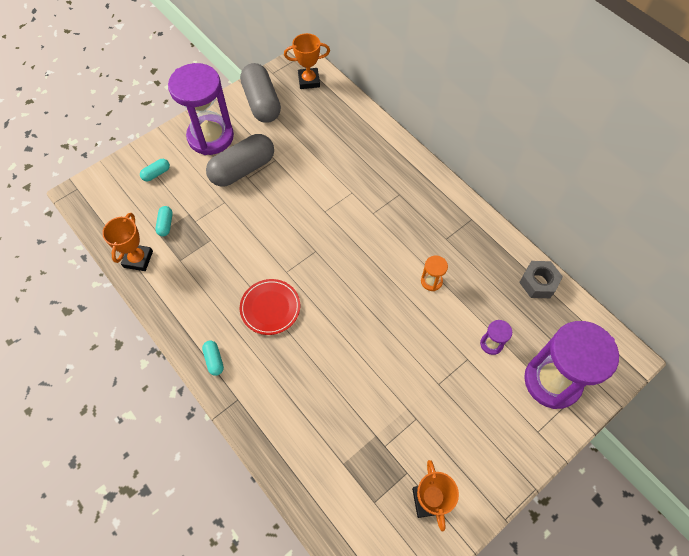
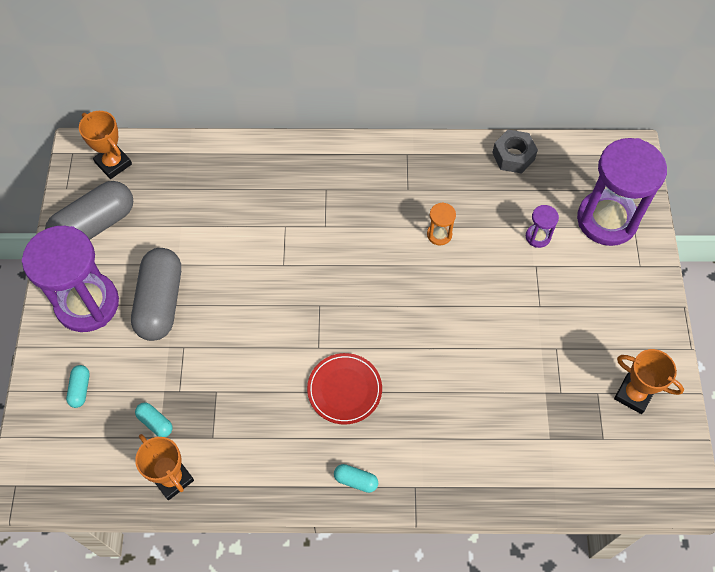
camera: 50 degrees left, 0 degrees up
grey capsule [240,63,281,123] -> grey capsule turned 60 degrees counterclockwise [45,181,133,240]
orange trophy [284,33,330,89] -> orange trophy turned 75 degrees counterclockwise [79,111,132,179]

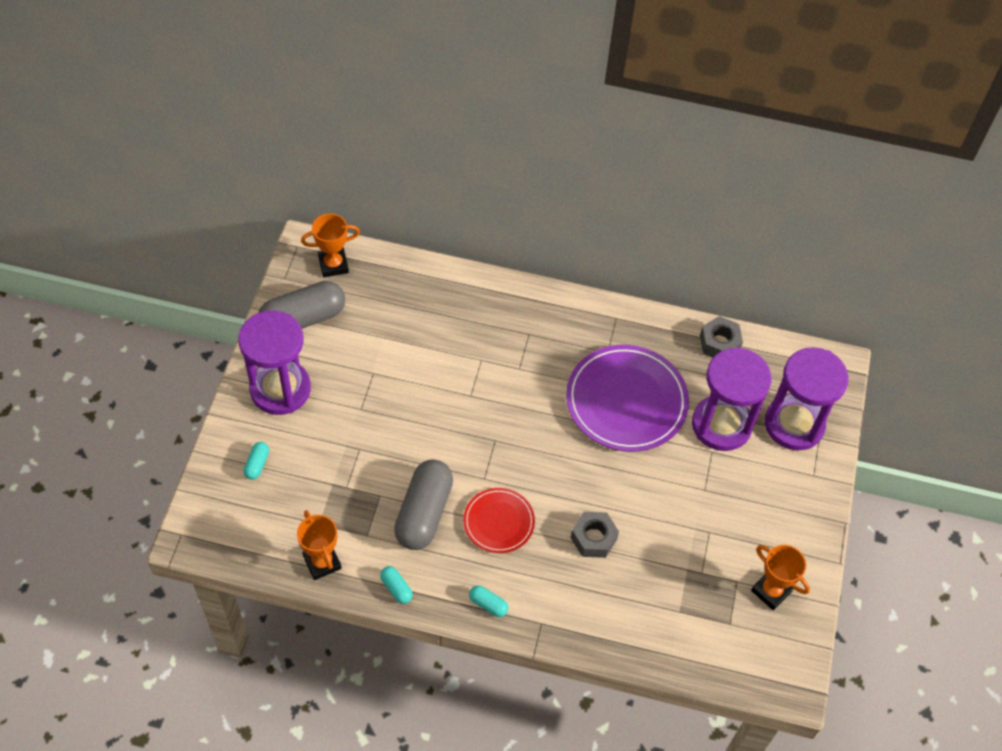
camera: 10 degrees right, 5 degrees down
orange trophy [79,111,132,179] -> orange trophy turned 75 degrees counterclockwise [301,213,360,277]
grey capsule [131,248,181,341] -> grey capsule moved to [394,459,453,550]
turquoise capsule [135,402,172,437] -> turquoise capsule moved to [380,566,413,604]
orange hourglass [427,202,456,246] -> purple plate [566,345,689,452]
purple hourglass [526,205,559,248] -> purple hourglass [692,347,772,451], size x2.41
none -> grey nut [571,512,619,558]

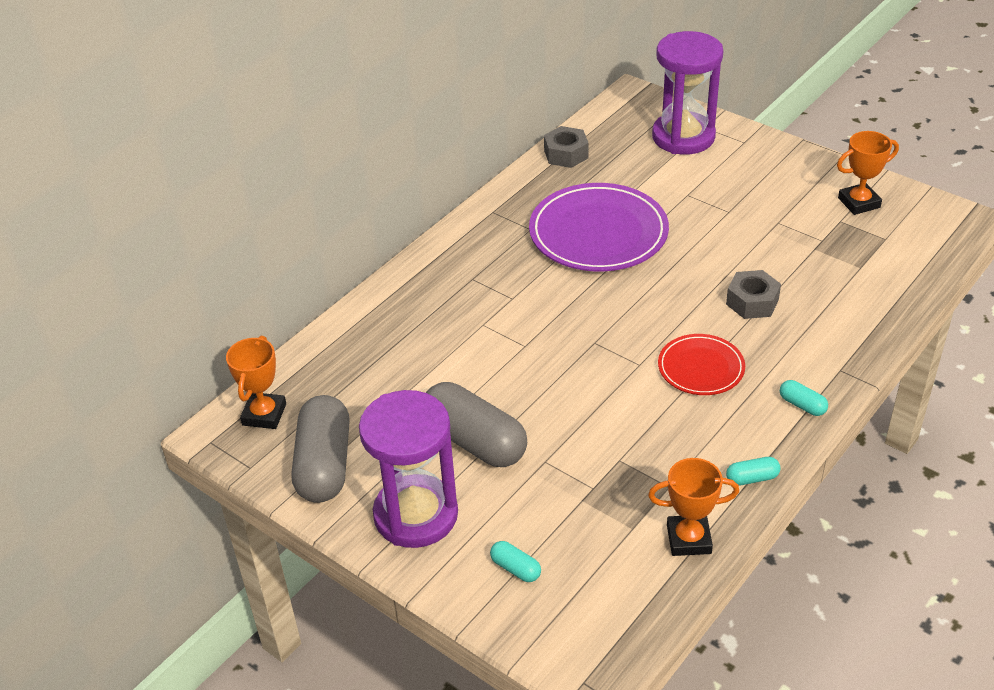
camera: 60 degrees left, 15 degrees down
grey capsule [394,459,453,550] -> grey capsule moved to [426,382,527,467]
turquoise capsule [469,585,508,617] -> turquoise capsule turned 75 degrees clockwise [780,380,828,416]
purple hourglass [692,347,772,451] -> none

